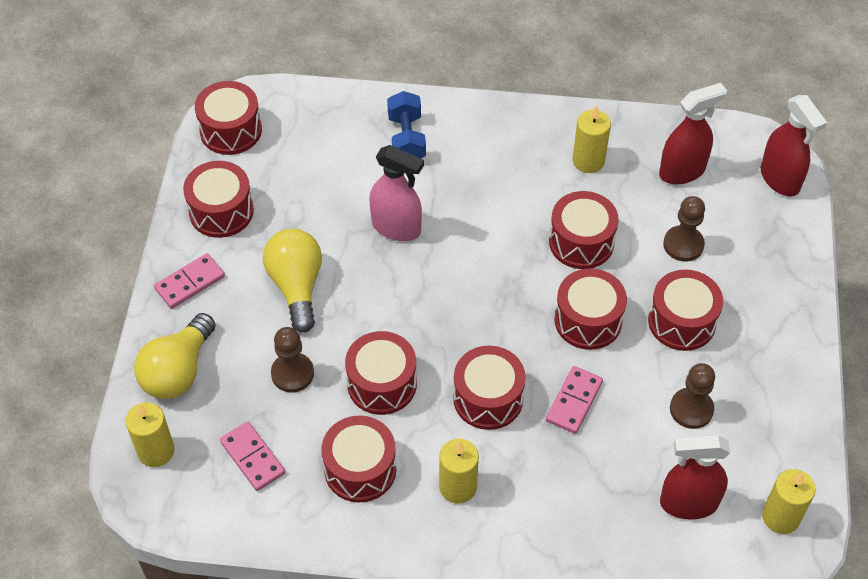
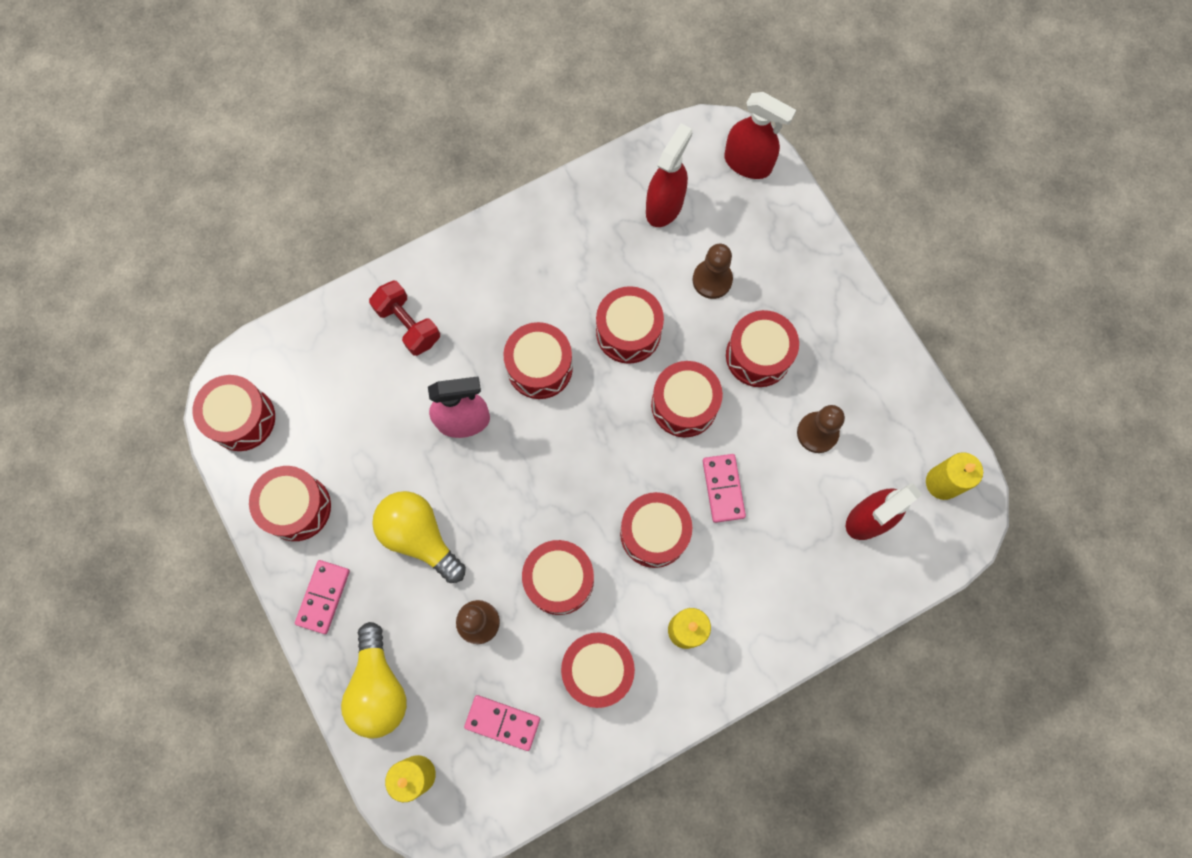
camera: 35 degrees left, 20 degrees up
blue dumbbell [387,91,426,158] -> red dumbbell [369,281,440,356]
yellow candle [573,105,611,173] -> none
none -> red drum [503,322,573,399]

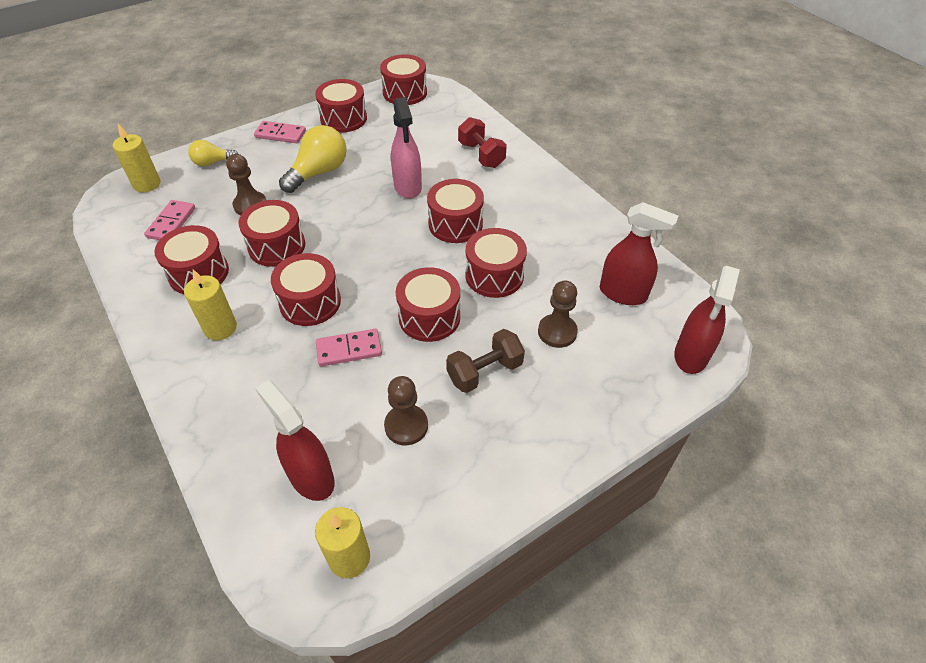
camera: 85 degrees right, 25 degrees down
yellow light bulb [341,622,407,738] -> yellow light bulb [188,140,238,166], size x0.58
red dumbbell [369,281,440,356] -> red dumbbell turned 75 degrees counterclockwise [458,117,507,168]
red drum [726,310,799,387] -> brown dumbbell [446,329,525,393]

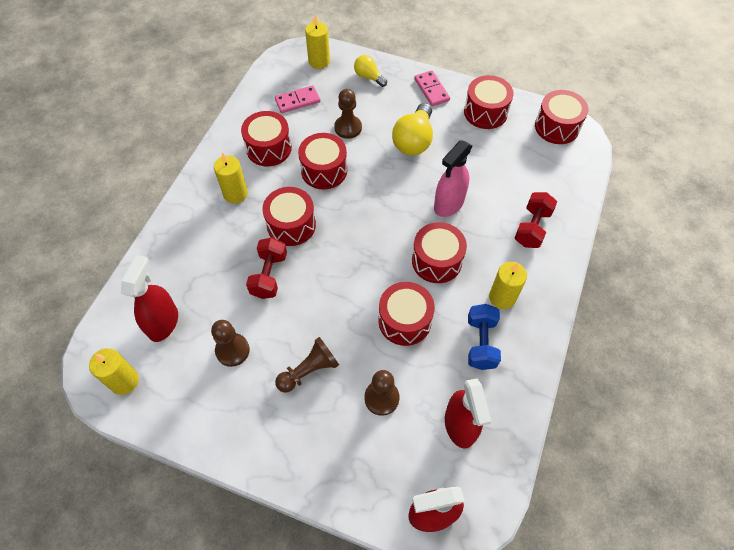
camera: 55 degrees right, 10 degrees up
yellow light bulb [279,125,347,193] -> yellow light bulb turned 105 degrees clockwise [392,103,433,155]
pink domino [316,329,382,366] -> red dumbbell [246,237,287,299]
red drum [396,267,460,342] -> none
brown dumbbell [446,329,525,393] -> brown pawn [275,337,339,393]
none -> blue dumbbell [468,304,501,370]
none -> yellow candle [489,262,527,309]

